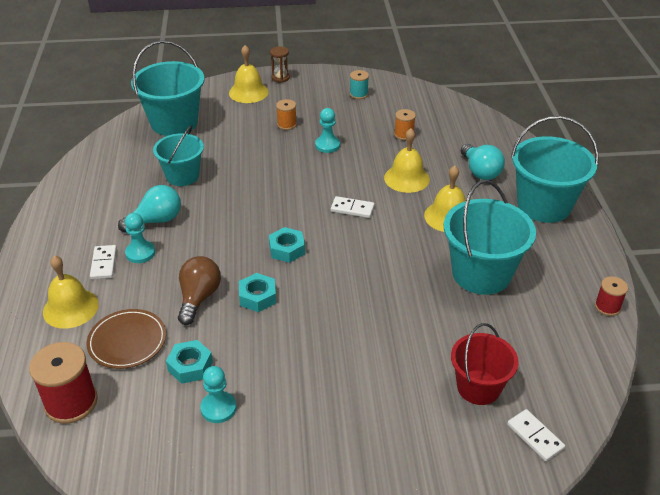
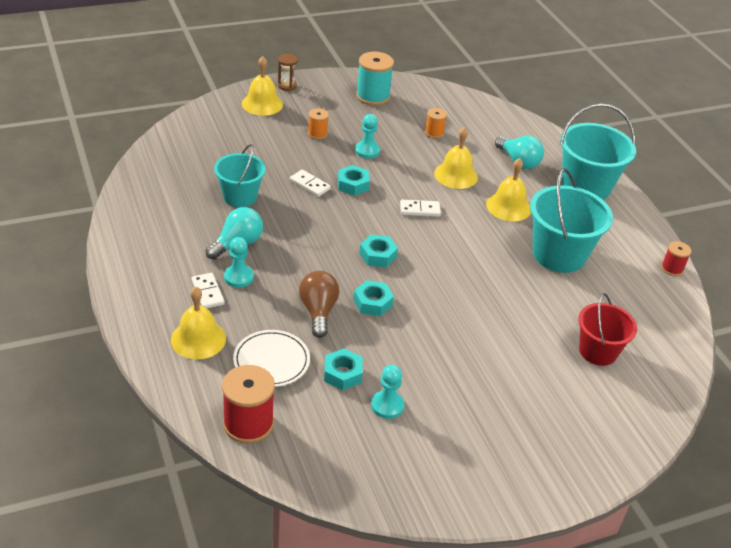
camera: 20 degrees left, 0 degrees up
brown plate [87,309,166,369] -> white plate [233,330,310,387]
turquoise bucket [131,40,205,136] -> none
turquoise spool [350,70,369,99] -> turquoise spool [356,52,394,106], size x1.83
white domino [507,409,565,461] -> white domino moved to [290,170,331,197]
none -> turquoise nut [338,165,370,196]

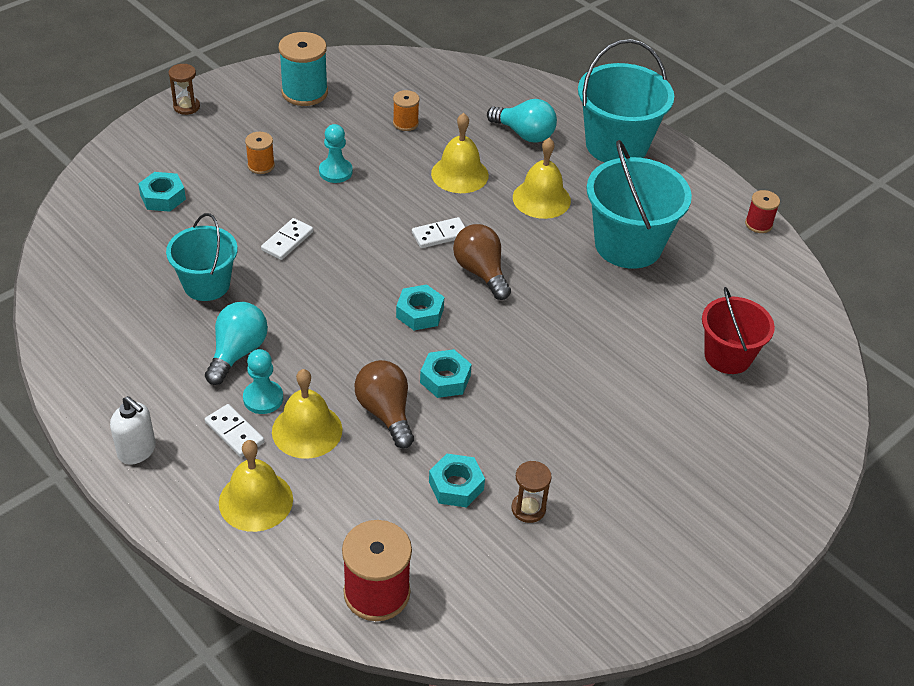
camera: 20 degrees left, 5 degrees up
white plate [233,330,310,387] -> none
yellow bell [242,56,283,116] -> yellow bell moved to [272,369,342,459]
white domino [290,170,331,197] -> white domino turned 75 degrees counterclockwise [261,218,313,260]
turquoise nut [338,165,370,196] -> turquoise nut moved to [138,172,186,212]
turquoise pawn [371,365,404,419] -> brown hourglass [511,461,552,523]
none -> white soap dispenser [110,396,156,464]
none -> brown light bulb [453,224,511,300]

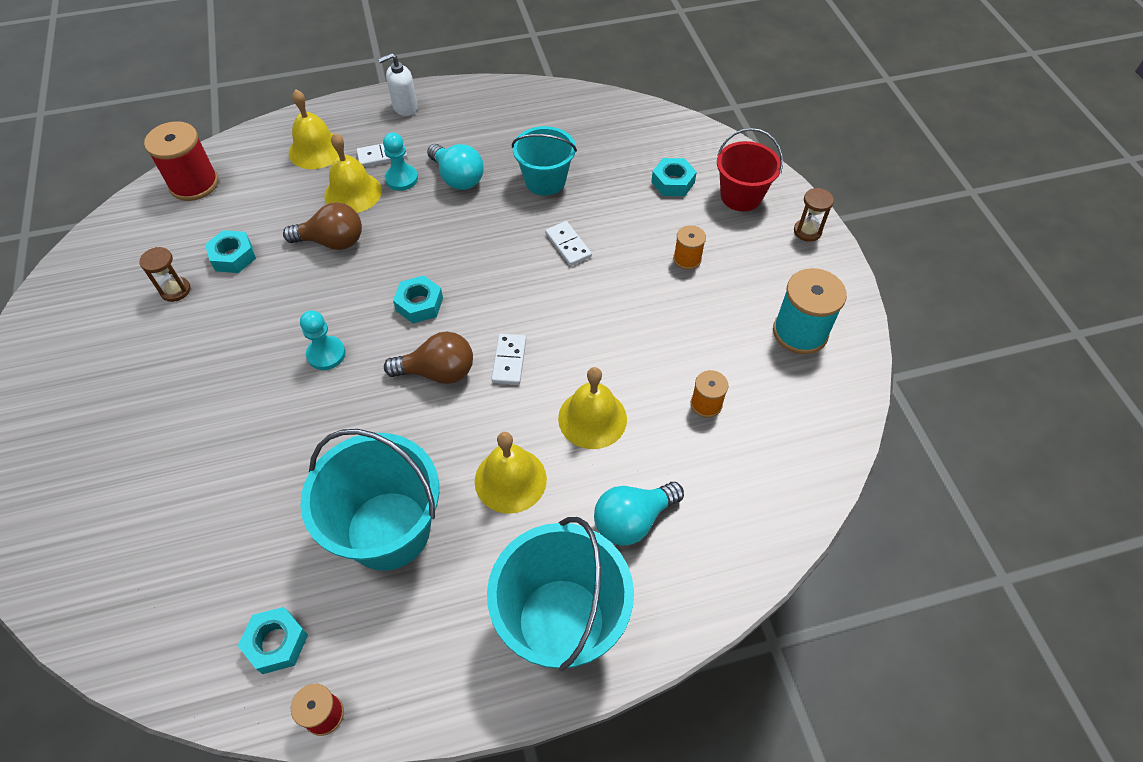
camera: 120 degrees right, 10 degrees up
turquoise pawn [319,124,353,183] -> turquoise pawn moved to [300,311,346,370]
turquoise nut [420,349,472,398] -> turquoise nut moved to [238,607,308,674]
red bucket [702,287,775,374] -> red bucket moved to [717,128,783,211]

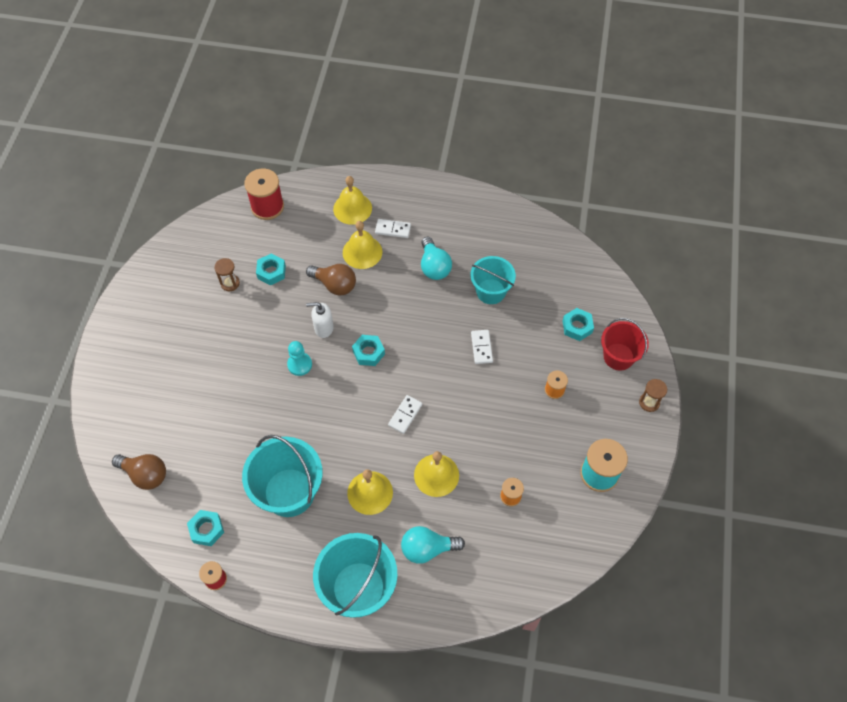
camera: 25 degrees right, 5 degrees up
white soap dispenser [378,53,418,116] -> white soap dispenser moved to [306,302,334,338]
turquoise pawn [383,132,418,191] -> none
brown light bulb [384,332,473,384] -> brown light bulb moved to [112,454,166,490]

